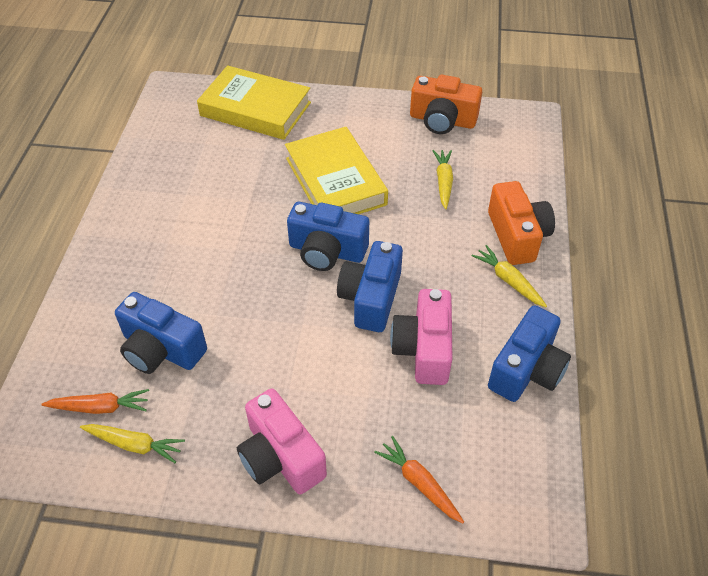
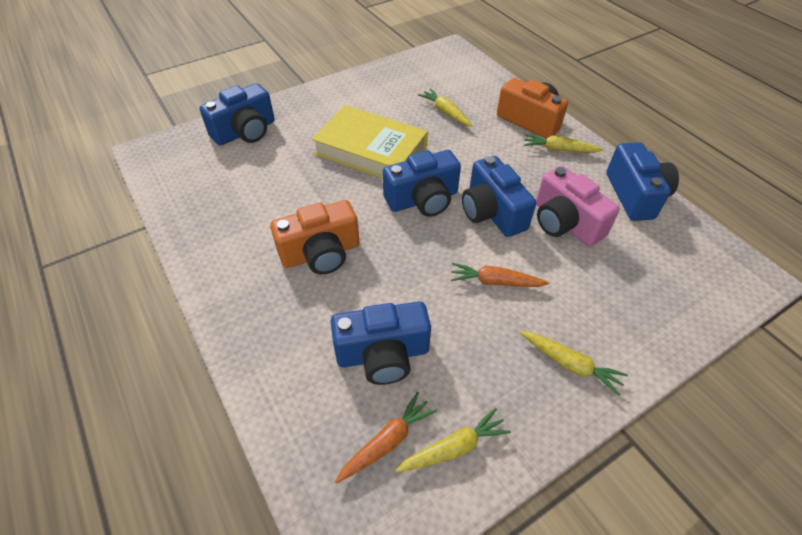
camera: 40 degrees left, 0 degrees up
yellow book [197,65,311,140] -> blue camera [200,83,275,146]
pink camera [237,389,327,494] -> yellow carrot [520,331,628,396]
orange carrot [374,436,464,523] -> orange carrot moved to [451,263,549,287]
orange camera [410,75,482,134] -> orange camera moved to [270,200,360,274]

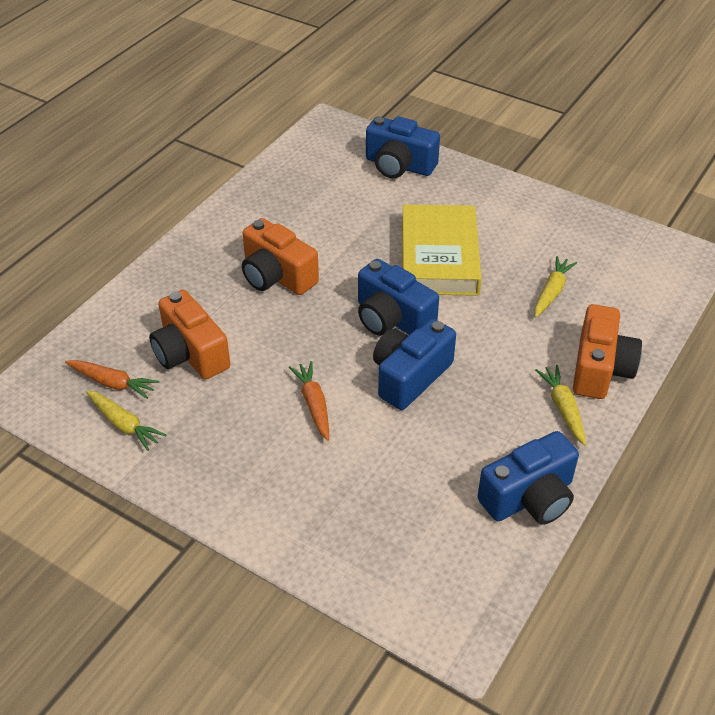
camera: 65 degrees right, 5 degrees down
blue camera [331,301,431,385] -> orange camera [149,290,230,379]
yellow carrot [520,331,628,396] -> none
pink camera [536,166,620,246] -> none

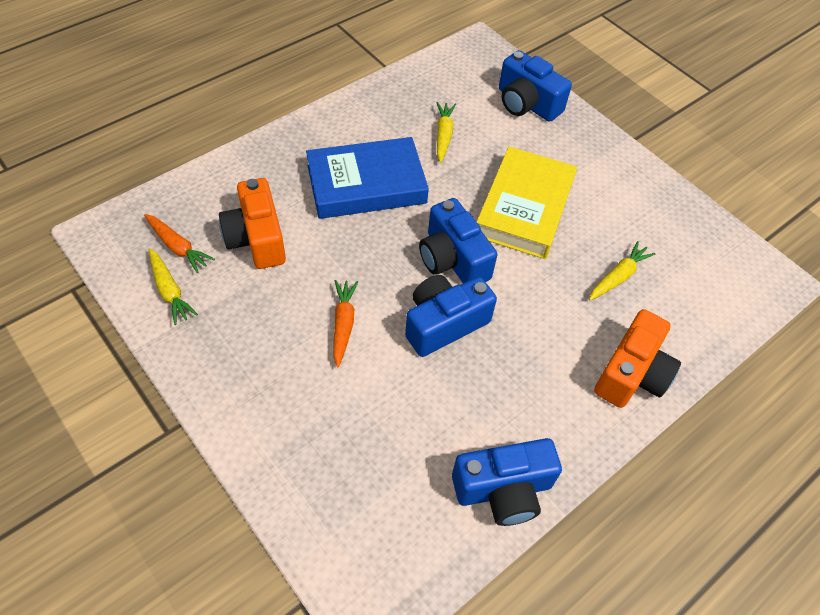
camera: 15 degrees right, 10 degrees up
orange camera [242,218,319,295] -> blue book [306,137,429,219]
yellow carrot [535,365,587,446] -> yellow carrot moved to [437,102,456,163]

